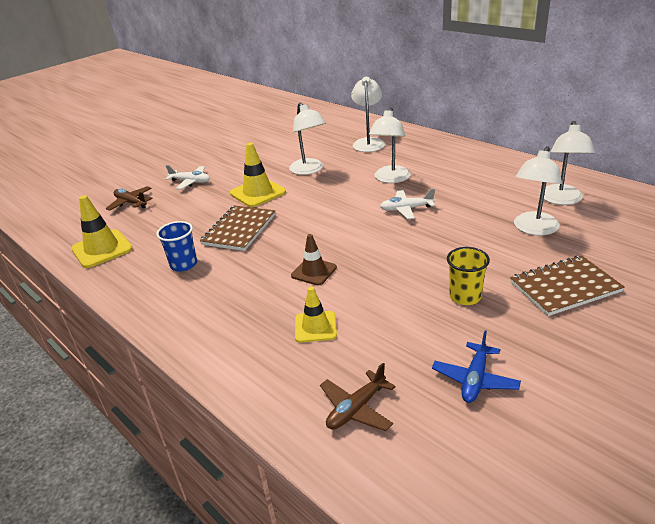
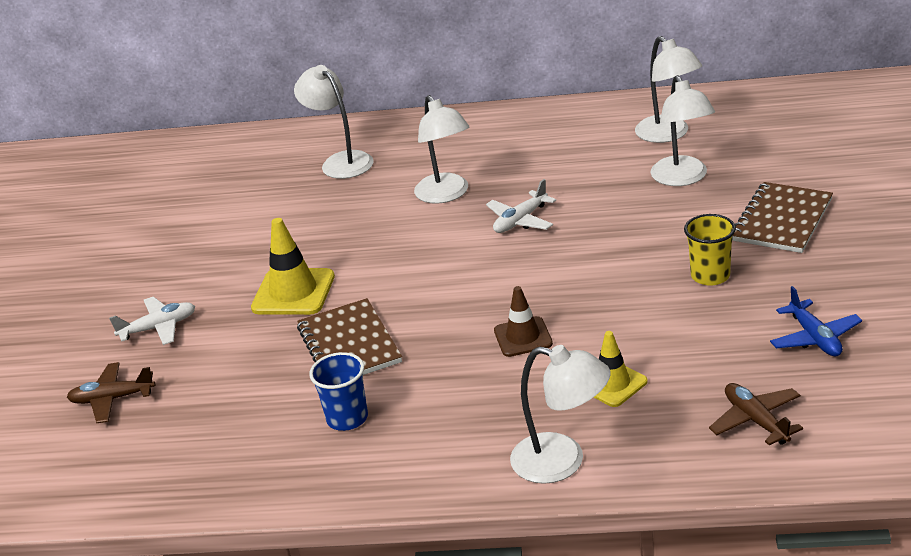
camera: 40 degrees left, 0 degrees up
yellow traffic cone [71,195,133,268] -> none
white lamp [289,103,326,175] -> white lamp moved to [510,345,611,484]
brown plane [320,363,396,431] -> brown plane turned 150 degrees clockwise [709,383,803,445]

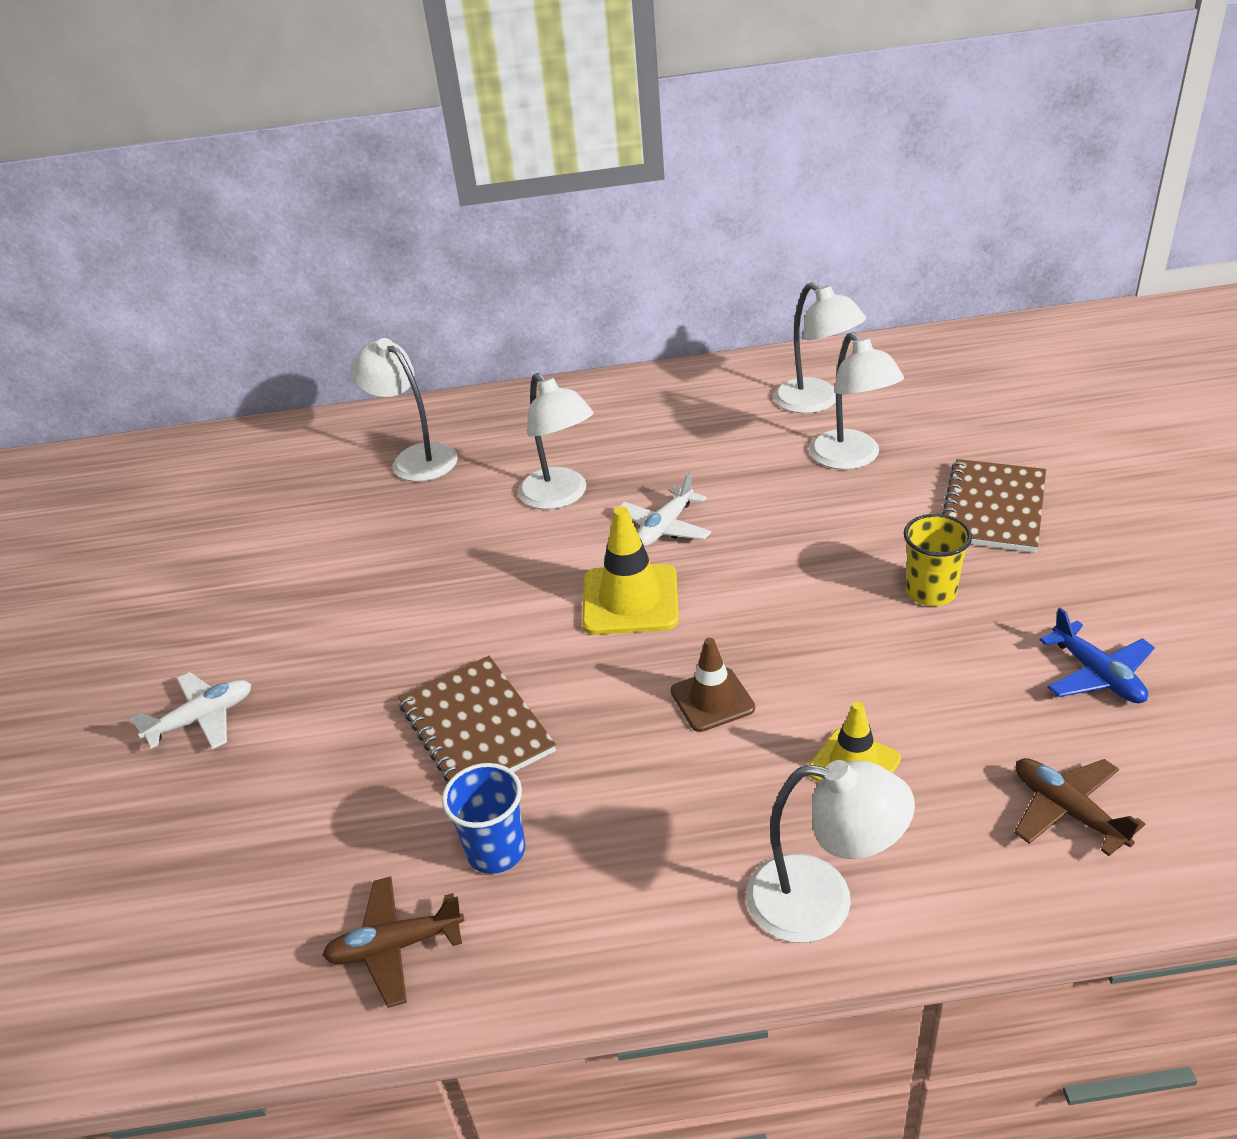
camera: 10 degrees left, 5 degrees up
brown plane [67,362,155,423] -> brown plane moved to [322,876,465,1008]
yellow traffic cone [251,218,335,315] -> yellow traffic cone moved to [582,506,679,635]

